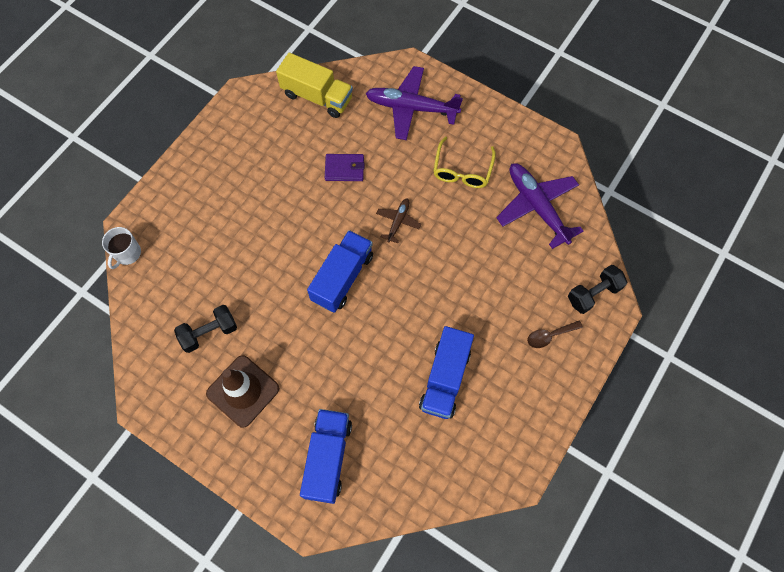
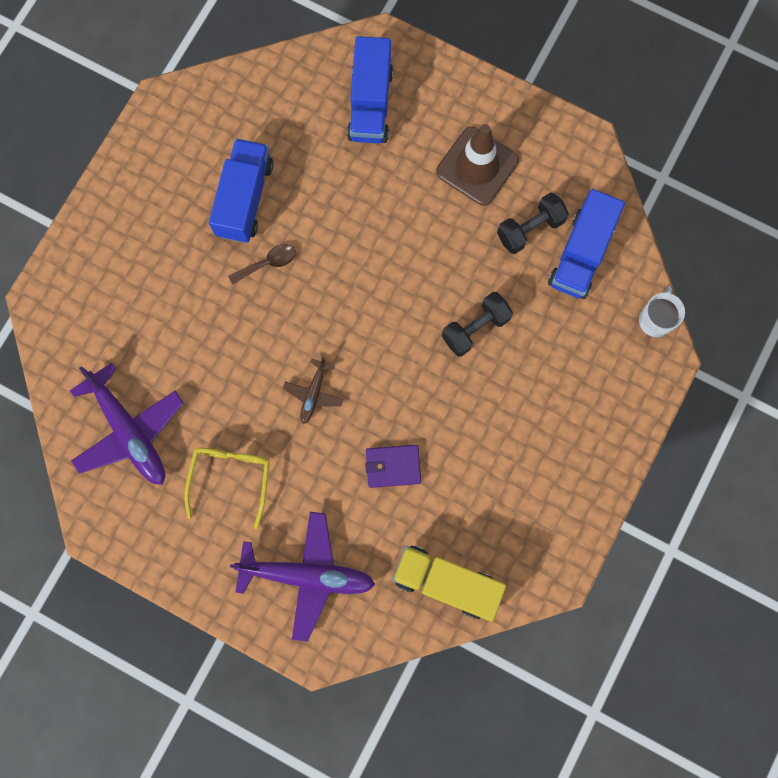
camera: 175 degrees right, 10 degrees up
blue truck [307,230,373,313] -> blue truck moved to [548,189,625,299]
brown spoon [527,321,583,348] -> brown spoon moved to [228,244,296,285]
black dumbbell [568,265,627,314] -> black dumbbell moved to [442,292,513,357]

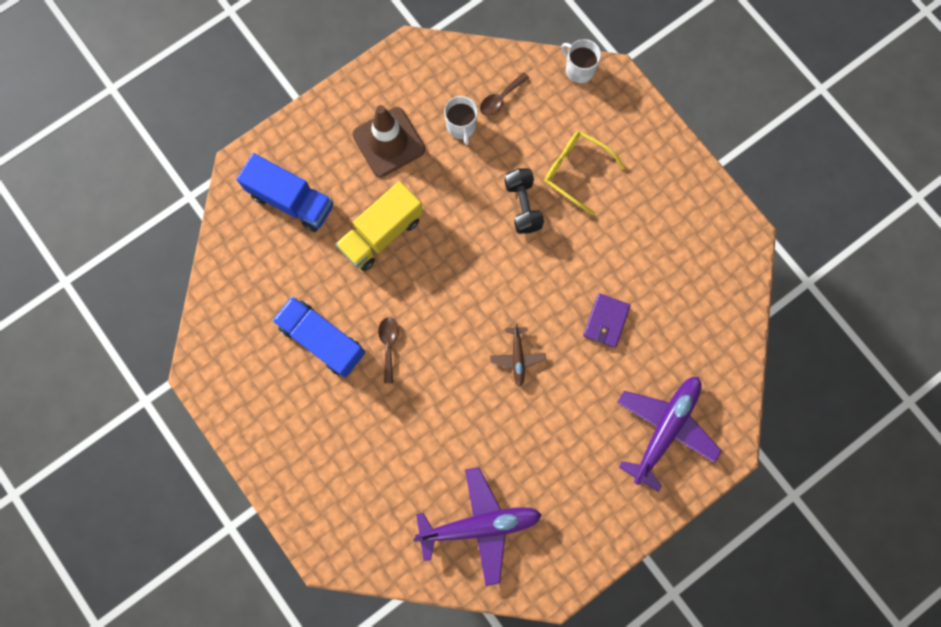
camera: 65 degrees left, 0 degrees up
yellow glasses [184,448,270,529] -> yellow glasses moved to [544,131,625,215]
brown plane [283,357,343,424] -> brown plane turned 45 degrees clockwise [490,324,546,387]
yellow truck [393,546,506,622] -> yellow truck moved to [335,181,423,271]
black dumbbell [497,192,569,254] -> white mug [444,96,478,145]
blue truck [548,189,625,299] -> brown spoon [480,72,529,116]

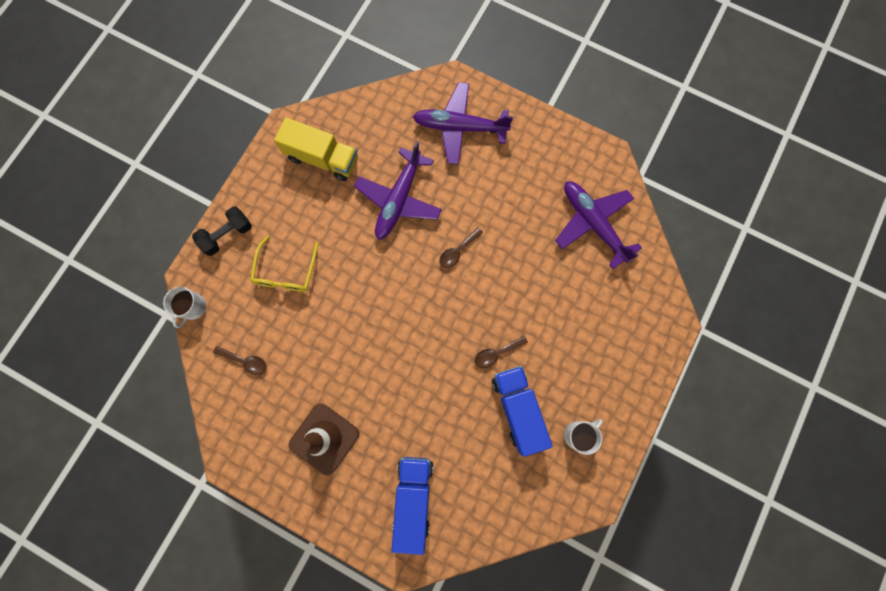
camera: 115 degrees left, 0 degrees up
blue truck [272,296,365,378] -> blue truck turned 150 degrees clockwise [492,366,553,457]
yellow truck [335,181,423,271] -> yellow truck moved to [274,117,358,181]
white mug [444,96,478,145] -> white mug moved to [564,419,603,455]
brown plane [490,324,546,387] -> brown spoon [439,227,483,268]
black dumbbell [505,168,544,234] -> black dumbbell moved to [192,206,252,256]
purple wallet [583,293,631,348] -> purple plane [354,141,442,240]

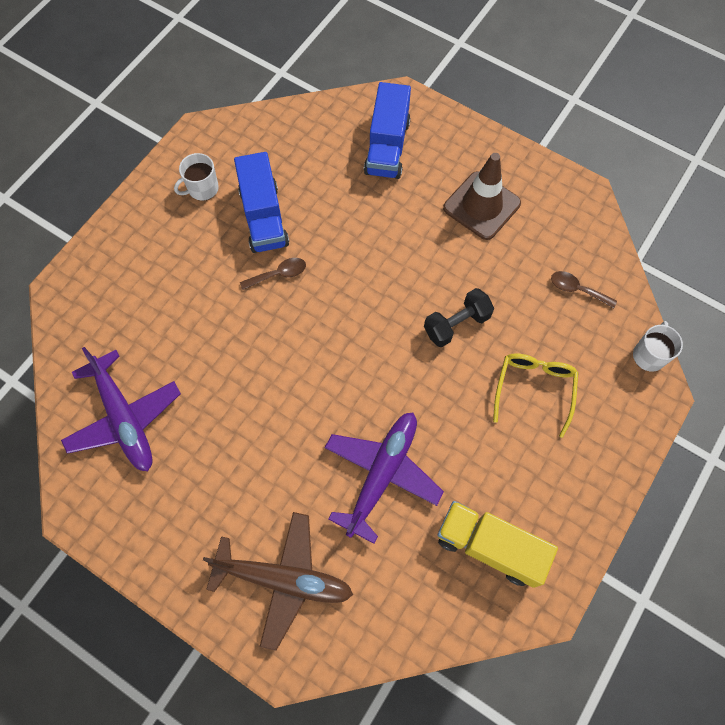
camera: 175 degrees left, 10 degrees down
black dumbbell [192,206,252,256] -> black dumbbell moved to [424,288,494,347]
purple plane [412,82,513,165] -> brown plane [203,512,353,651]
brown spoon [439,227,483,268] -> none

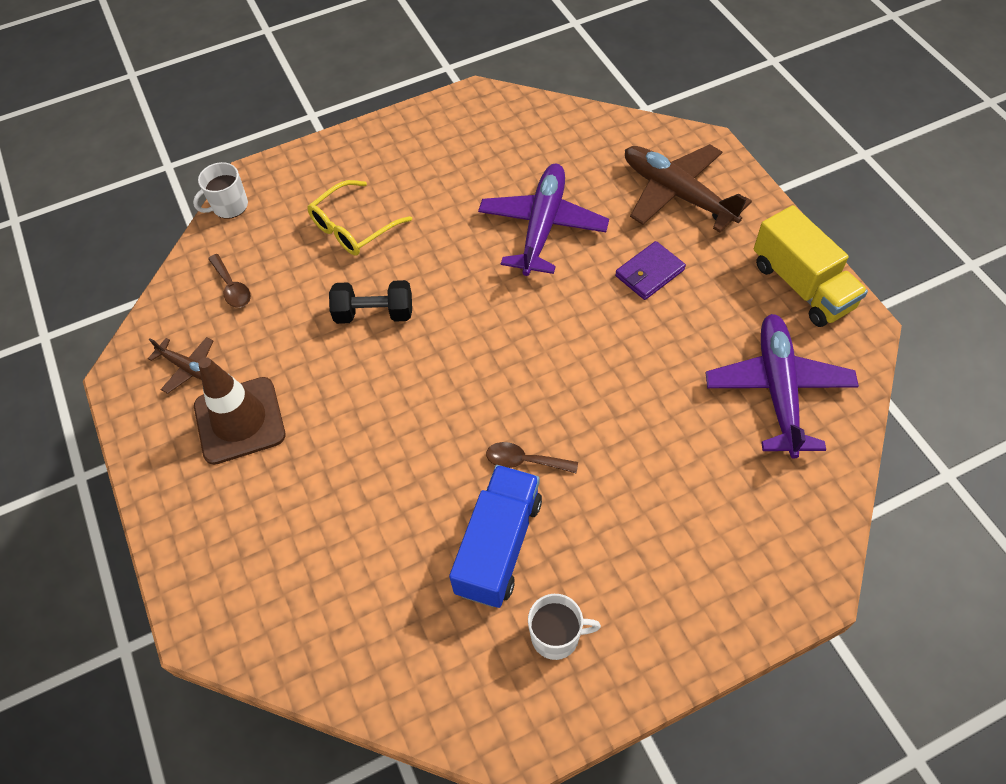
camera: 145 degrees left, 10 degrees down
purple plane [324,412,444,544] -> purple plane turned 135 degrees clockwise [478,164,609,276]
blue truck [364,82,411,179] -> none
yellow truck [437,501,558,588] -> yellow truck moved to [754,205,868,327]
none -> brown plane [148,337,213,394]
none -> purple wallet [615,241,686,300]

